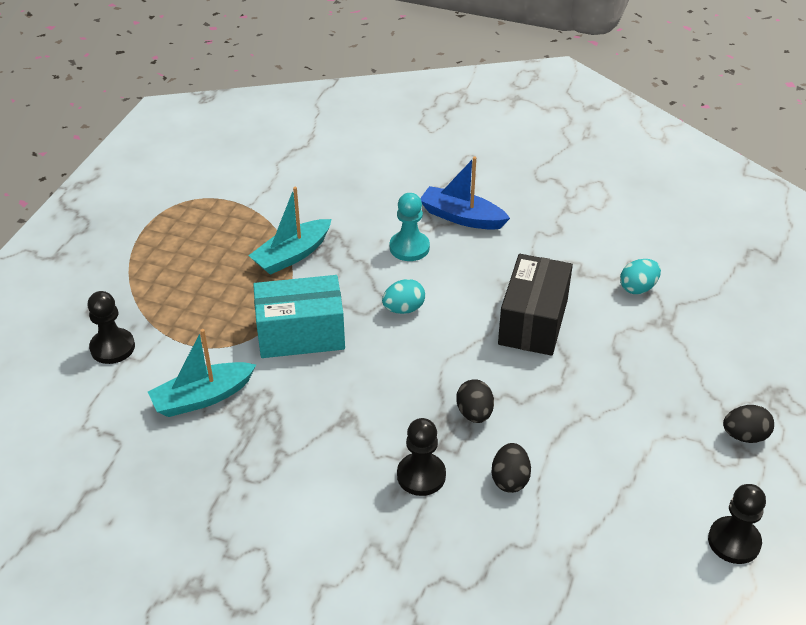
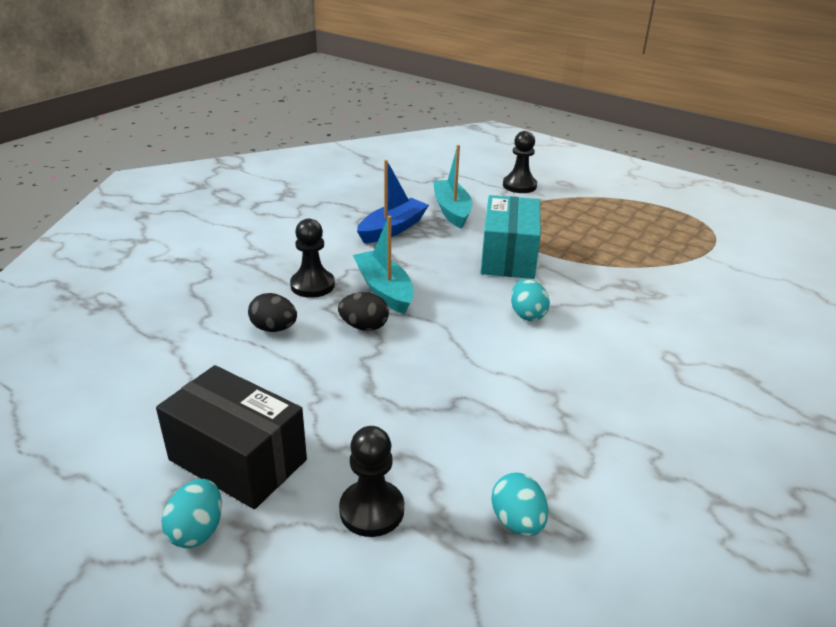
camera: 105 degrees right, 10 degrees down
turquoise boat [248,187,332,275] -> turquoise boat moved to [353,216,414,314]
turquoise pawn [390,193,430,261] -> none
blue boat [420,157,510,230] -> blue boat moved to [357,160,429,244]
black box [498,254,573,356] -> black box moved to [156,365,307,509]
black pawn [708,484,766,564] -> black pawn moved to [339,426,404,537]
black egg [723,405,774,443] -> turquoise egg [162,479,222,548]

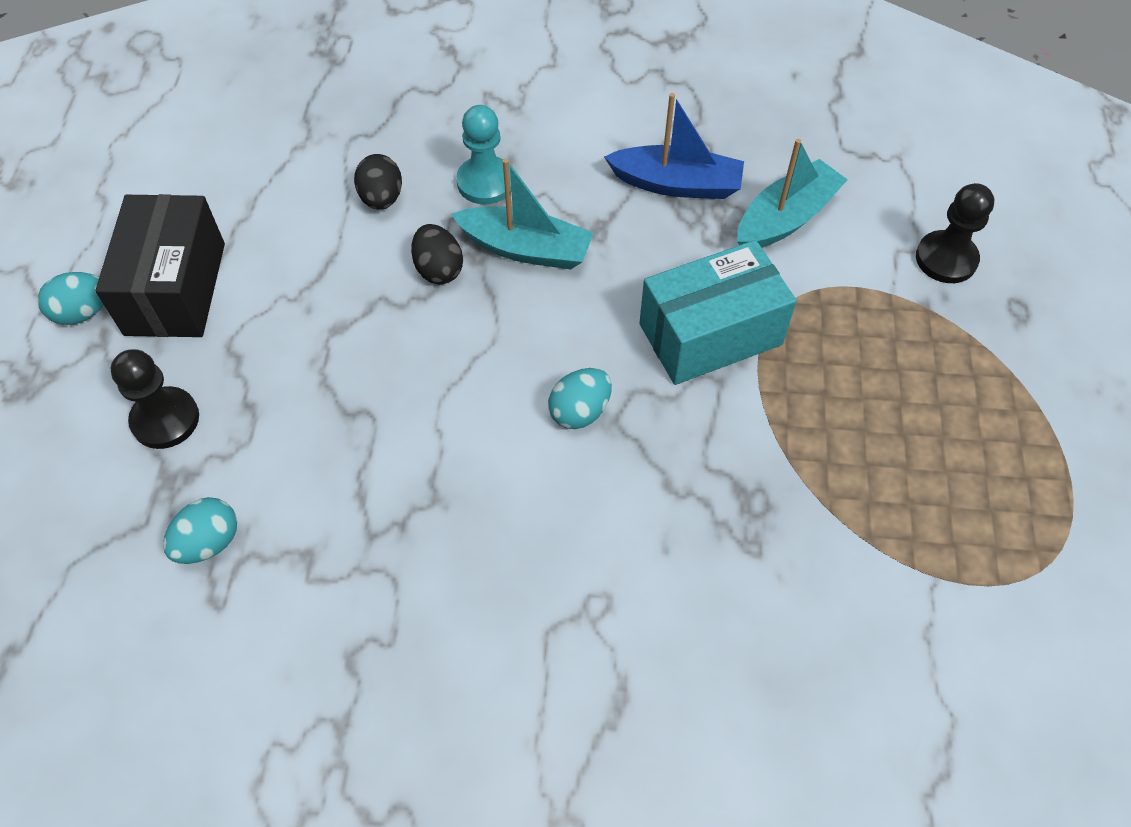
camera: 60 degrees right, 25 degrees up
black pawn [290,219,335,298] -> turquoise pawn [456,105,512,205]
turquoise boat [353,216,414,314] -> turquoise boat turned 75 degrees clockwise [451,159,594,270]

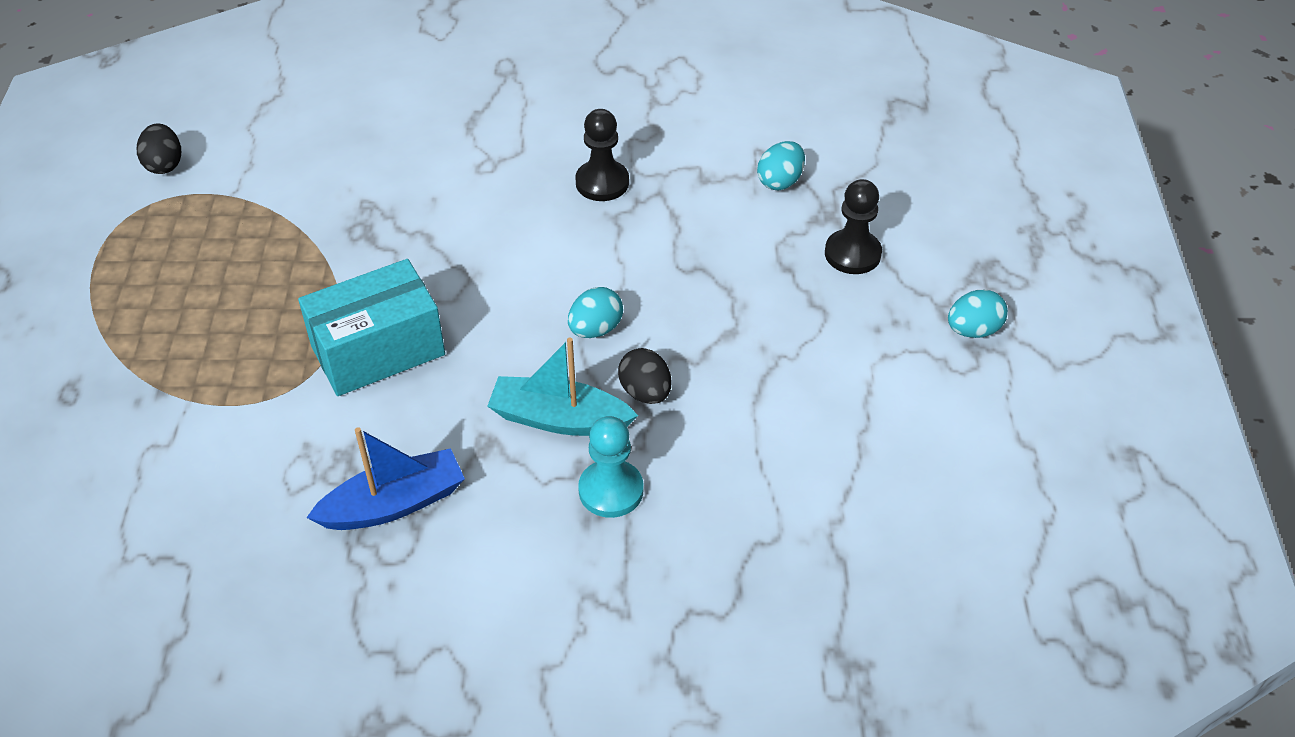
camera: 175 degrees right, 10 degrees down
black box [95,194,225,337] -> none
black egg [354,154,402,210] -> black egg moved to [137,123,181,174]
turquoise egg [548,368,612,429] -> turquoise egg moved to [568,287,623,338]
blue boat [604,93,744,199] -> blue boat turned 150 degrees clockwise [306,427,465,530]
turquoise boat [737,139,848,248] -> none
black pawn [916,183,994,283] -> black pawn moved to [575,109,629,201]

